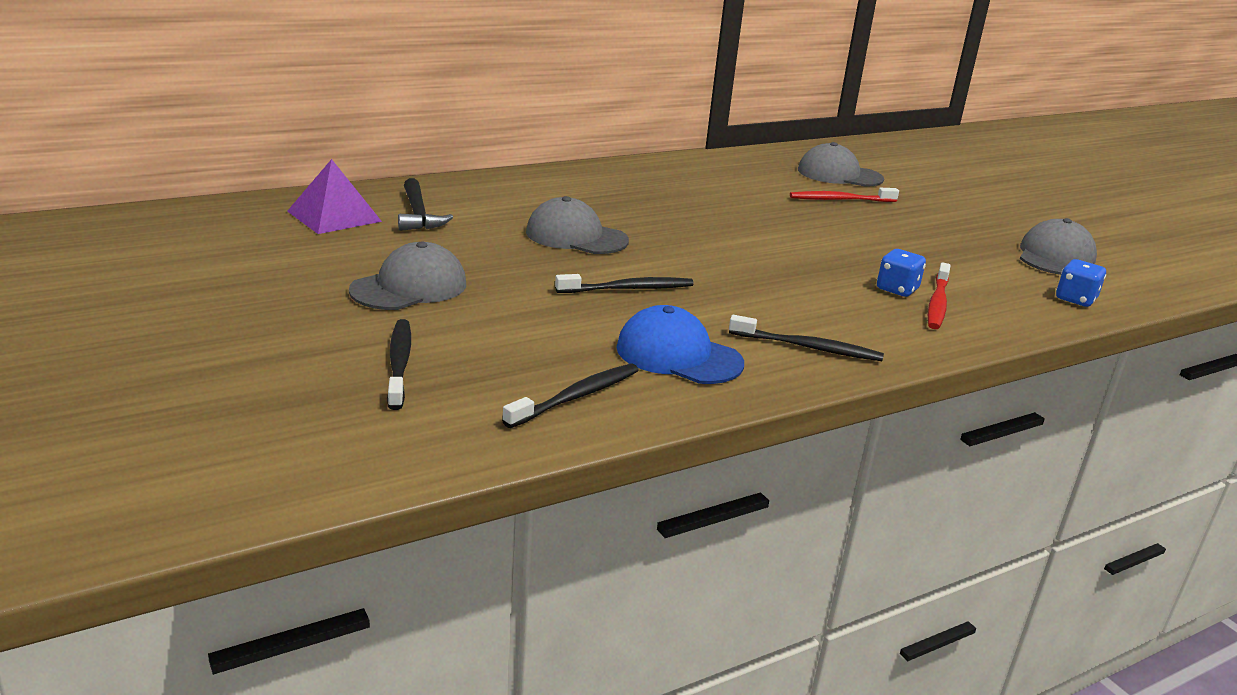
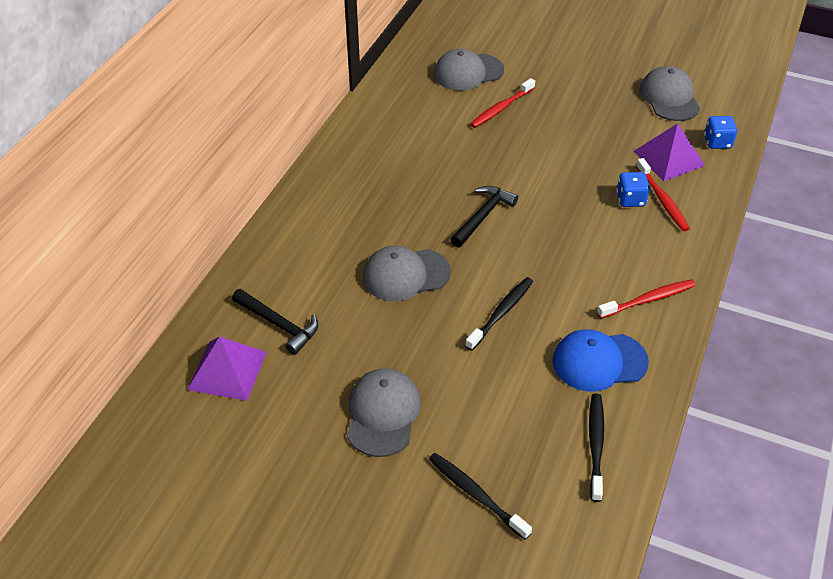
camera: 35 degrees left, 20 degrees up
black toothbrush [729,315,884,361] -> red toothbrush [597,279,696,318]
none -> black hammer [451,186,518,247]
none -> purple pyramid [633,123,705,181]

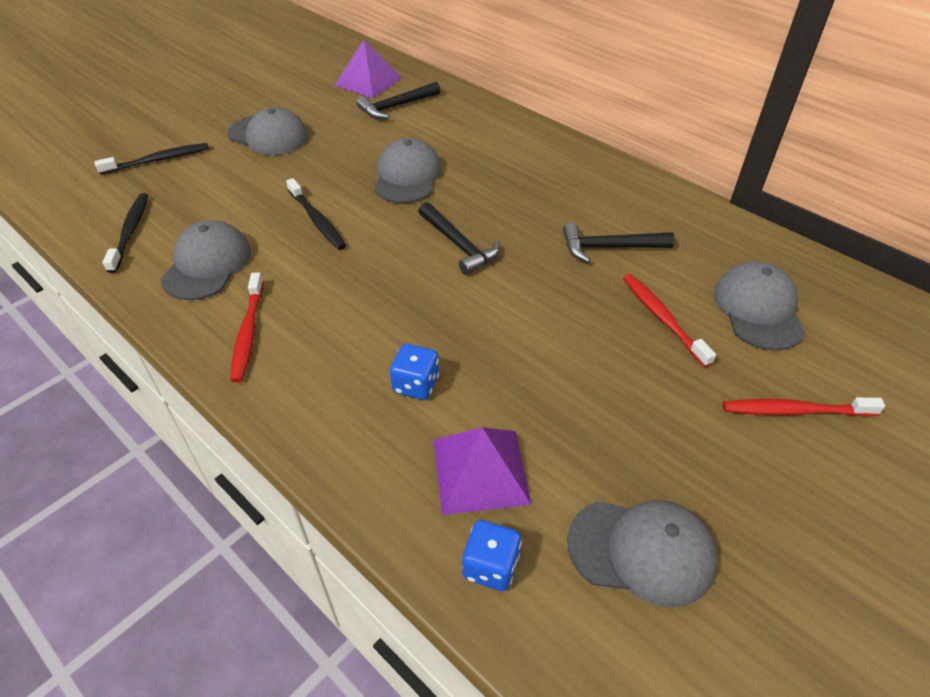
camera: 110 degrees right, 0 degrees up
blue cap [553,329,649,391] -> grey cap [161,220,251,300]
black toothbrush [589,393,604,502] -> black toothbrush turned 120 degrees counterclockwise [103,193,149,273]
red toothbrush [636,158,690,231] -> red toothbrush moved to [723,397,885,417]
none -> black hammer [563,222,675,263]

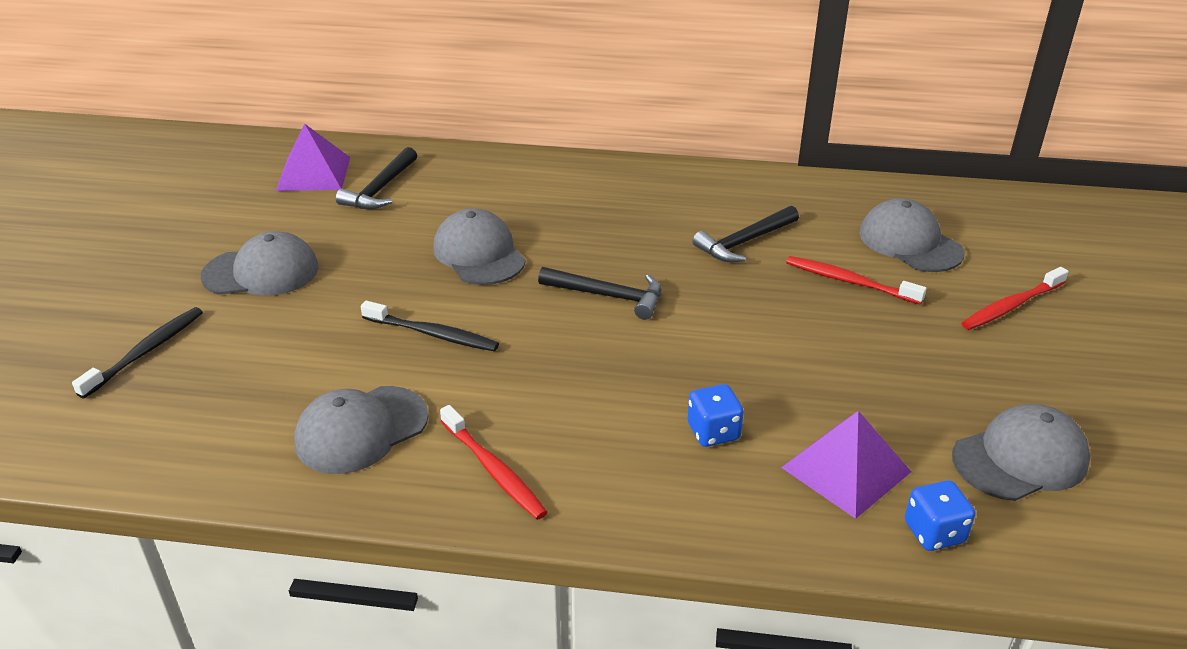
camera: 35 degrees left, 10 degrees down
black toothbrush [103,193,149,273] -> none
grey cap [161,220,251,300] -> grey cap turned 105 degrees counterclockwise [294,386,429,474]

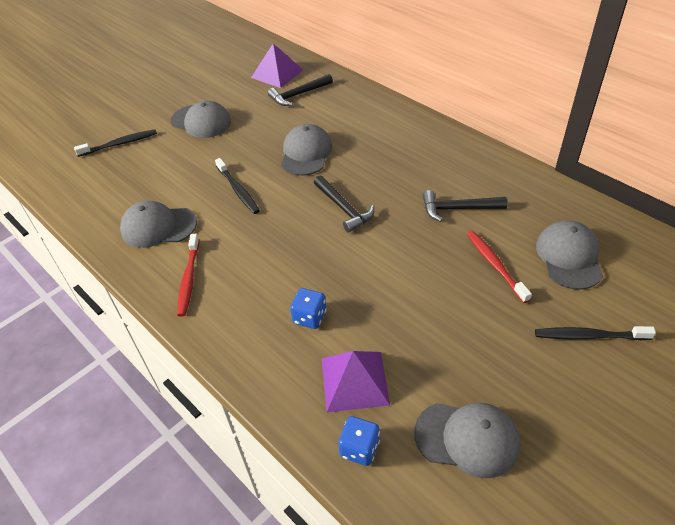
camera: 40 degrees right, 10 degrees up
red toothbrush [961,267,1069,330] -> black toothbrush [535,326,656,340]

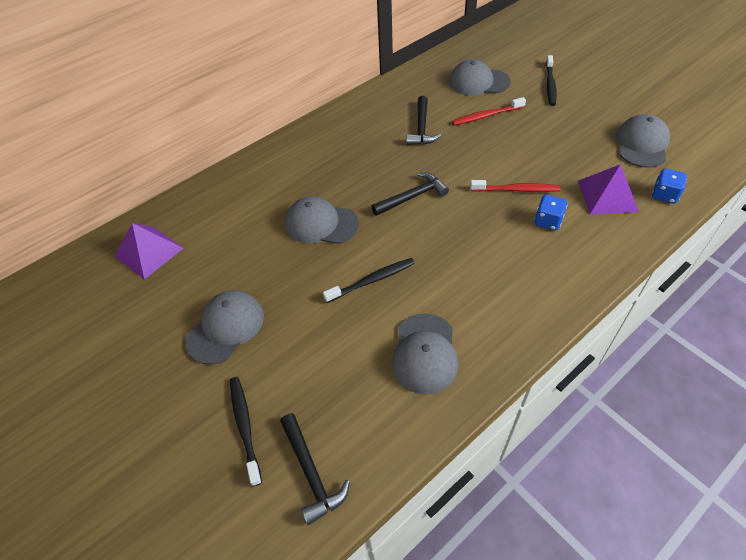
camera: 85 degrees left, 5 degrees up
red toothbrush [177,234,199,317] -> red toothbrush moved to [470,180,561,192]
black hammer [268,74,333,106] -> black hammer moved to [280,413,350,525]

